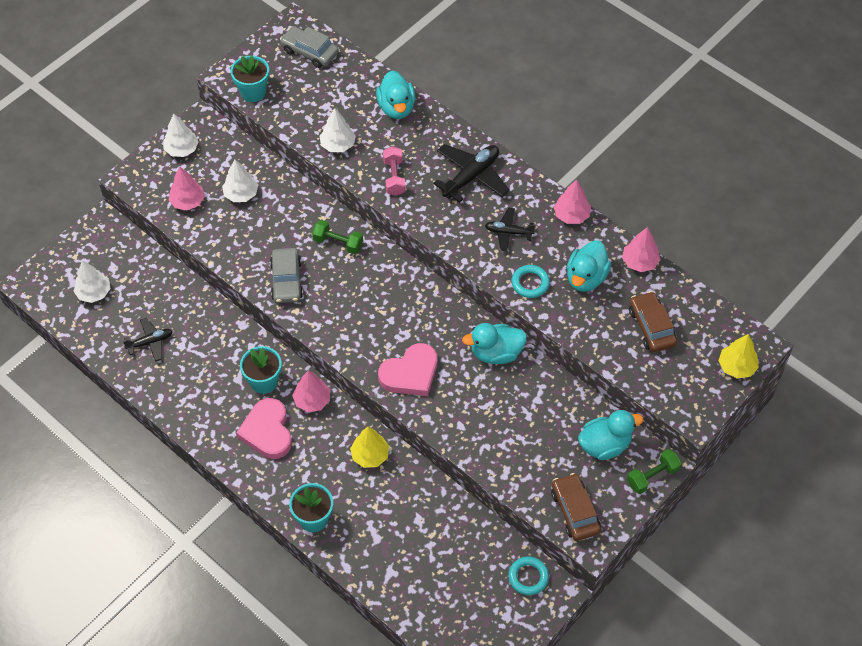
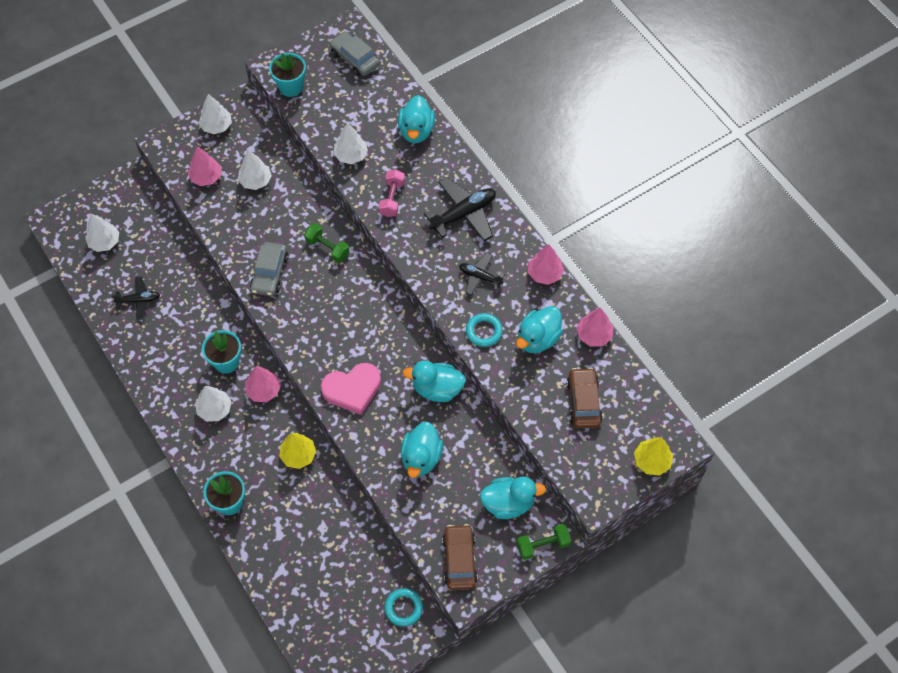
camera: 15 degrees right, 5 degrees up
pink heart [236,398,292,459] -> white tree [195,386,231,422]
none -> turquoise duck [401,422,443,478]

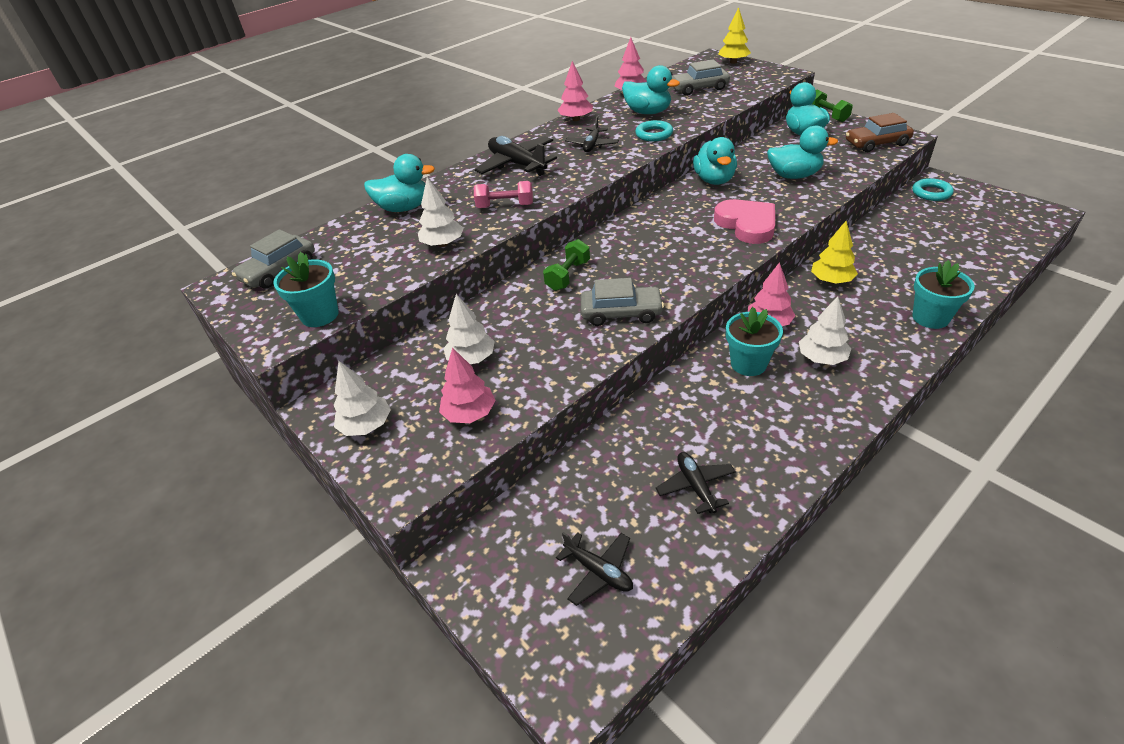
camera: 95 degrees left, 20 degrees down
white tree [85,214,119,252] -> black plane [556,532,633,606]
brown car [567,367,603,428] -> grey car [672,59,730,96]

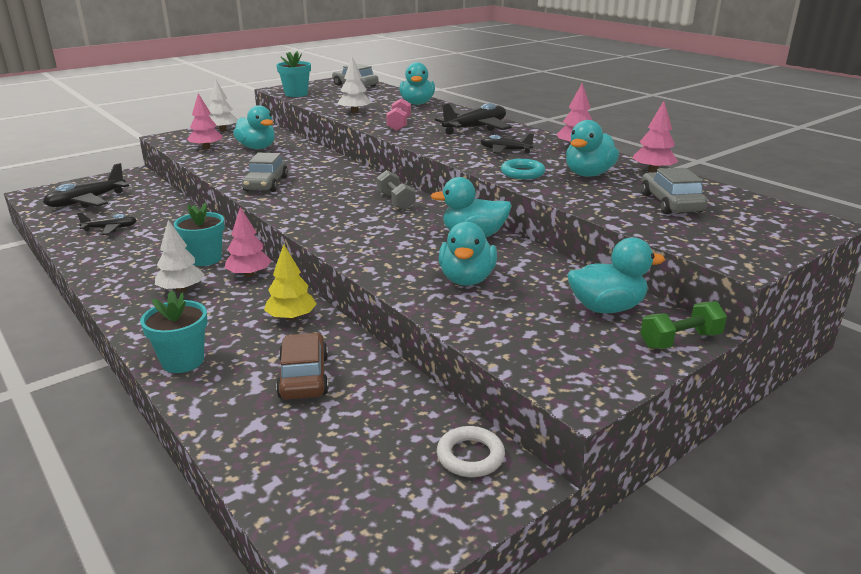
camera: 90 degrees right, 15 degrees down
white tree [443,294,495,364] -> turquoise duck [233,105,275,149]
green dumbbell [543,239,590,291] -> none
black plane [556,532,633,606] -> black plane [43,163,129,208], size x1.67
pink heart [714,199,775,244] -> none
yellow tree [718,7,751,64] -> none
brown car [846,113,914,152] -> brown car moved to [276,332,329,399]
turquoise ring [912,178,954,201] -> white ring [437,426,505,477]
none -> grey dumbbell [376,170,416,210]

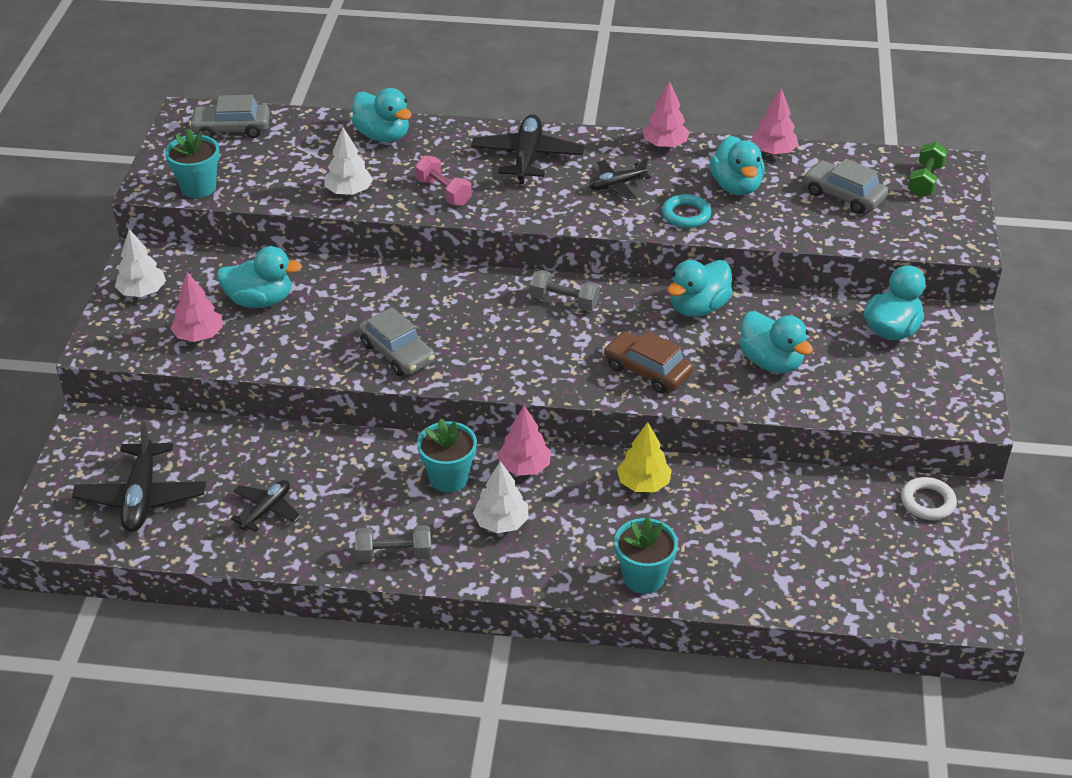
camera: 45 degrees left, 15 degrees up
brown car [276,332,329,399] -> brown car moved to [604,331,693,393]
green dumbbell [640,301,727,349] -> green dumbbell moved to [908,142,948,197]
none -> grey dumbbell [355,525,432,562]

